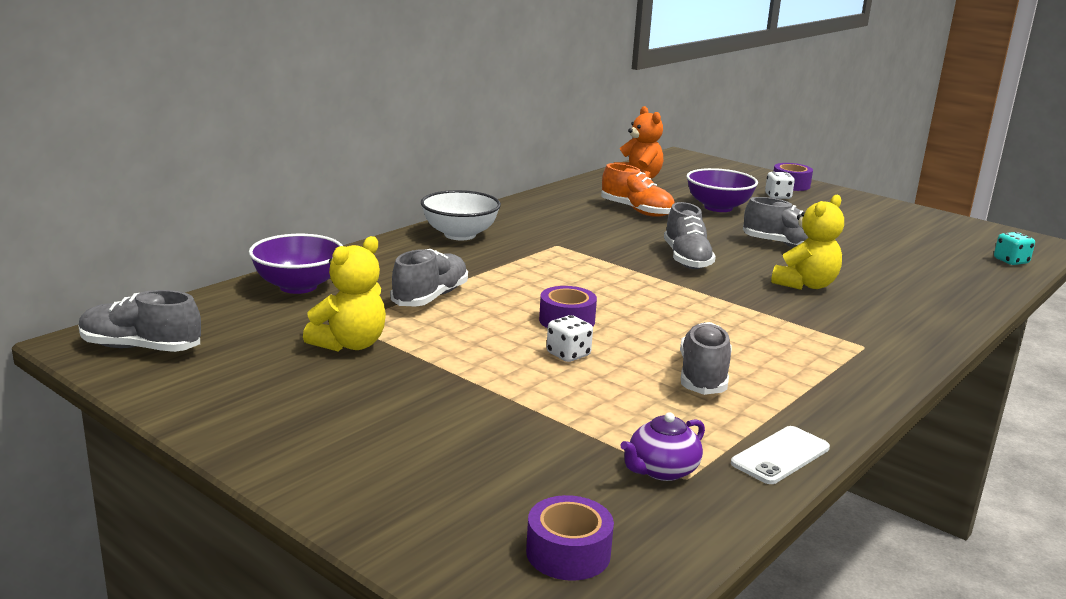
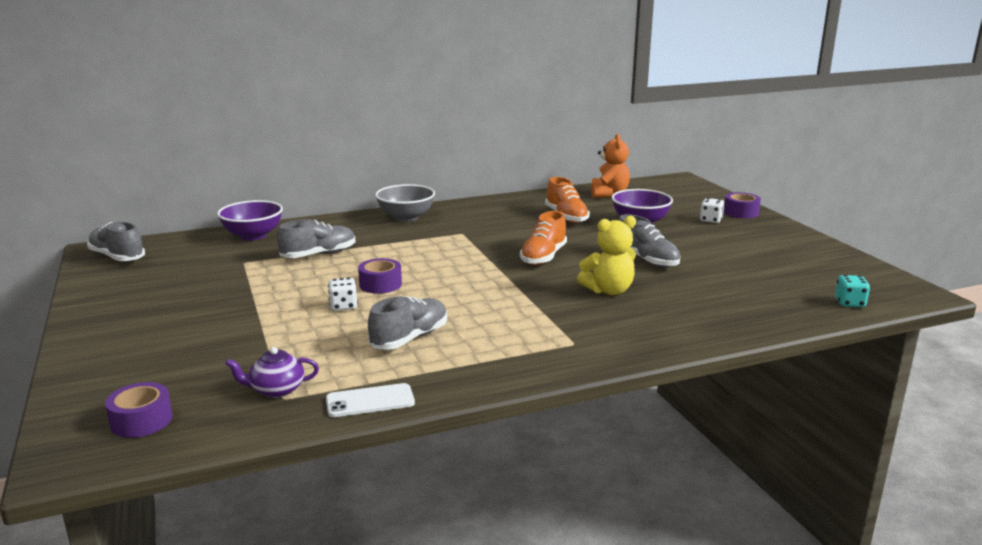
camera: 30 degrees right, 0 degrees up
yellow teddy bear [303,236,386,351] -> none
white bowl [421,190,501,240] -> grey bowl [375,184,435,222]
grey shoe [664,202,716,269] -> orange shoe [520,211,567,265]

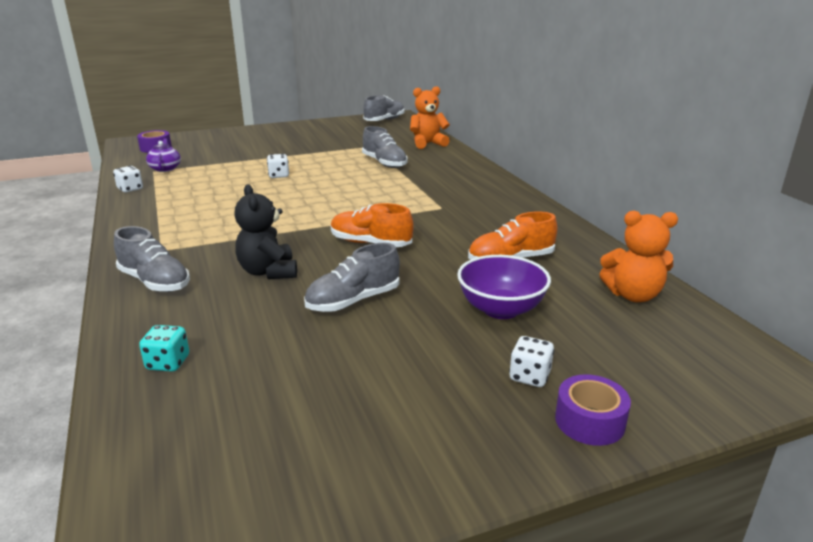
camera: 90 degrees right, 5 degrees up
purple bowl [217,200,283,241] -> orange teddy bear [410,86,450,149]
white phone [326,383,415,417] -> white dice [113,166,143,193]
purple tape [358,258,402,294] -> none
grey shoe [368,296,447,350] -> grey shoe moved to [114,226,190,292]
grey bowl [375,184,435,222] -> none
yellow teddy bear [577,216,636,295] -> black teddy bear [234,184,297,279]
turquoise dice [835,275,870,307] -> turquoise dice moved to [139,325,189,372]

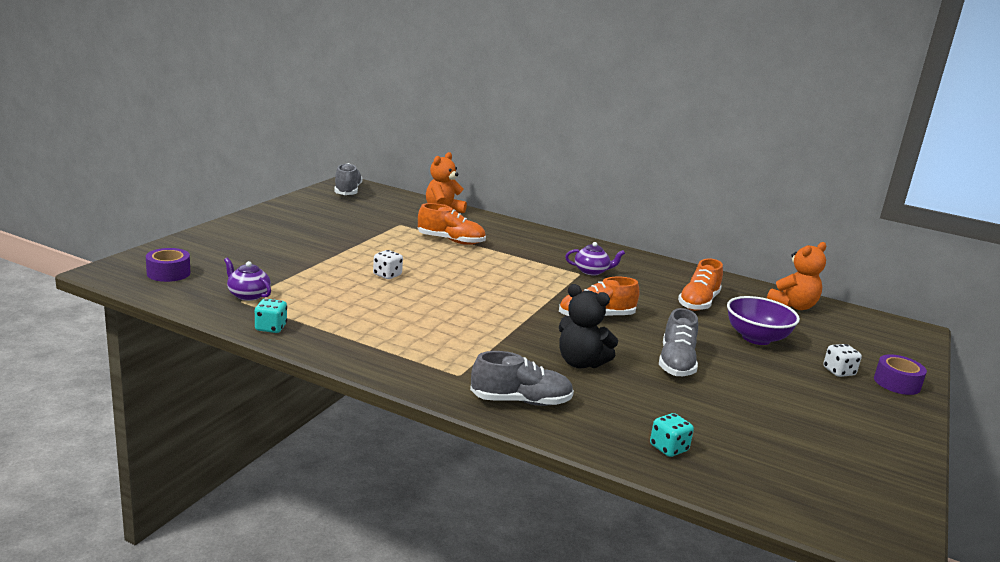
camera: 45 degrees left, 5 degrees down
white dice [113,166,143,193] -> turquoise dice [254,299,287,333]
grey shoe [362,126,408,168] -> orange shoe [418,203,486,245]
none -> purple teapot [565,242,625,275]

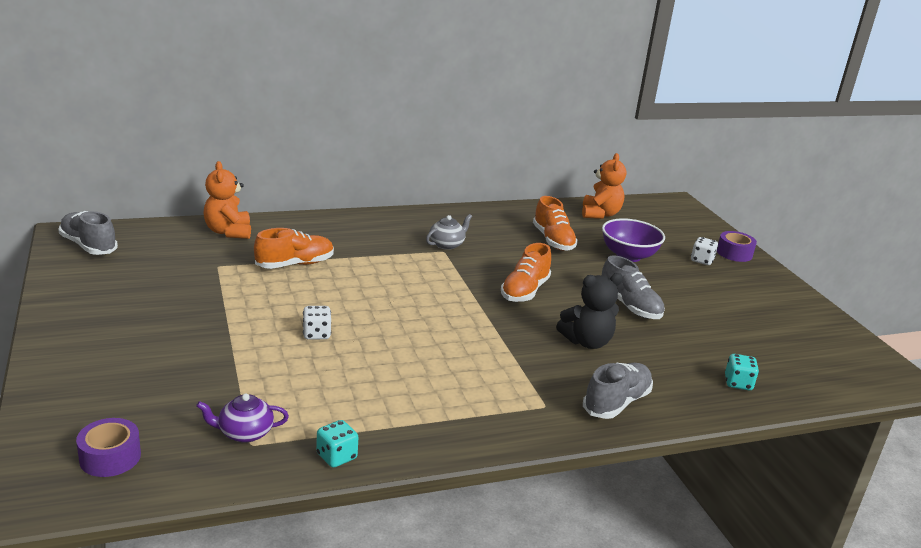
camera: 45 degrees left, 5 degrees up
purple teapot [565,242,625,275] -> grey teapot [426,214,472,250]

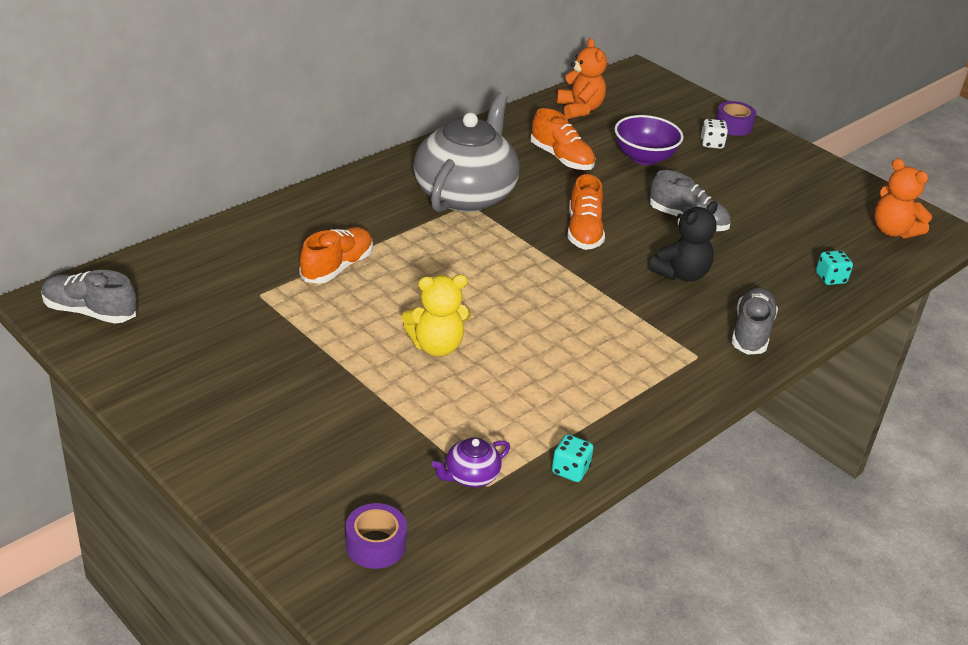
camera: 25 degrees left, 10 degrees up
orange teddy bear [203,161,251,239] -> orange teddy bear moved to [874,158,932,238]
white dice [303,306,331,340] -> yellow teddy bear [402,275,471,357]
grey teapot [426,214,472,250] -> grey teapot [414,92,519,212], size x2.48

